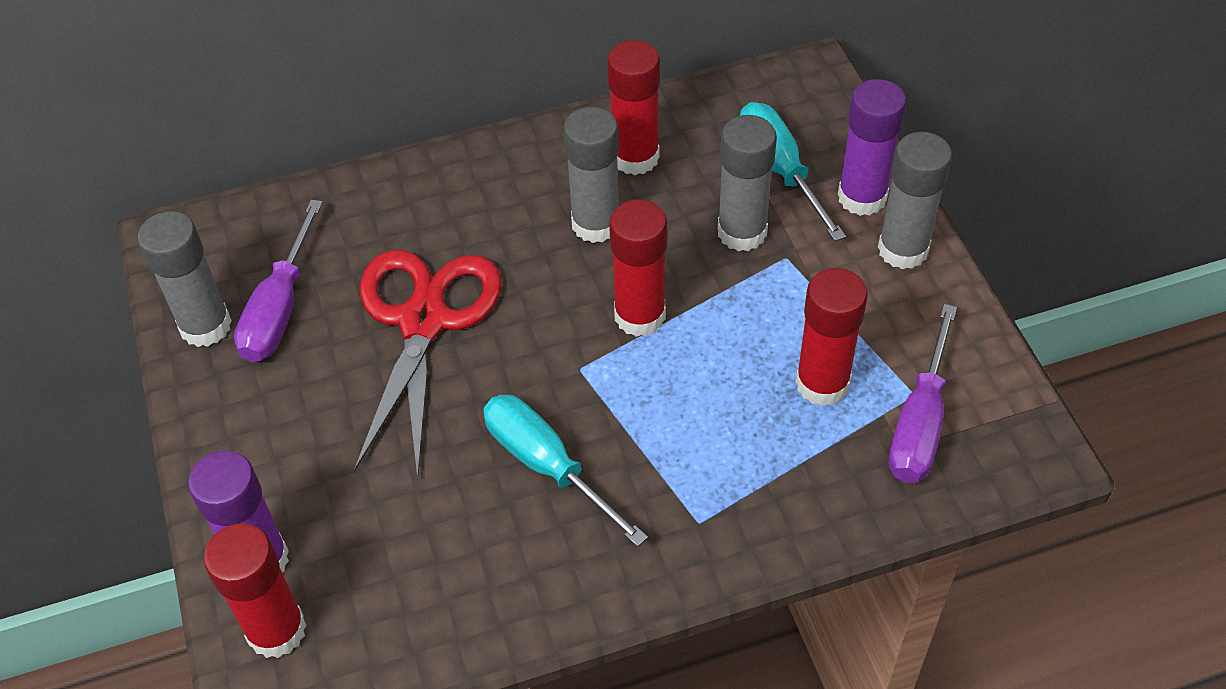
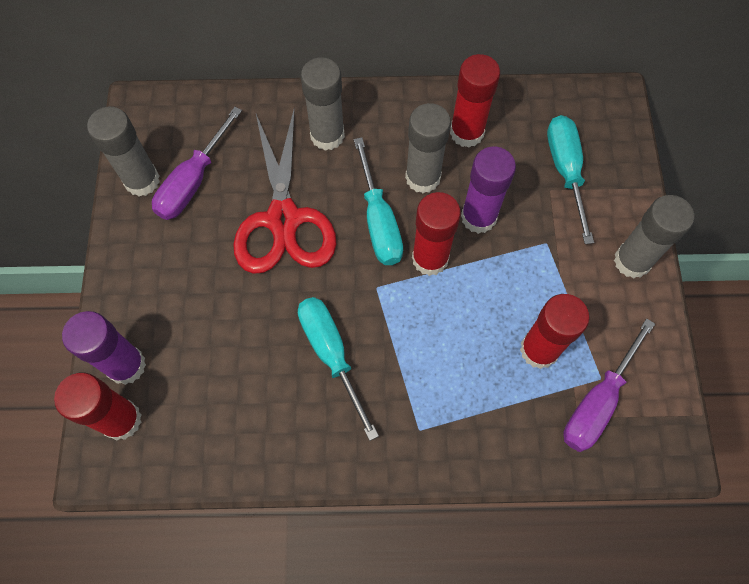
camera: 15 degrees right, 15 degrees up
red scissors [354,250,502,478] -> red scissors turned 150 degrees clockwise [233,107,336,274]
grey glue stick [718,115,777,251] -> grey glue stick moved to [301,57,345,151]
purple glue stick [838,79,906,216] -> purple glue stick moved to [461,146,516,234]
none -> turquoise screwdriver [354,137,403,265]

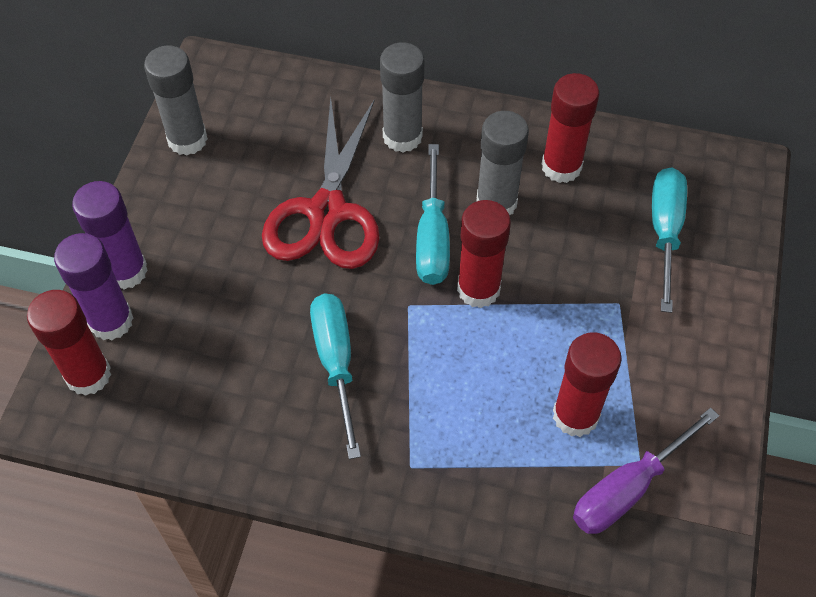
camera: 15 degrees right, 10 degrees down
purple screwdriver [152,107,242,220] -> none
purple glue stick [461,146,516,234] -> purple glue stick moved to [72,181,148,290]
grey glue stick [614,195,694,278] -> none

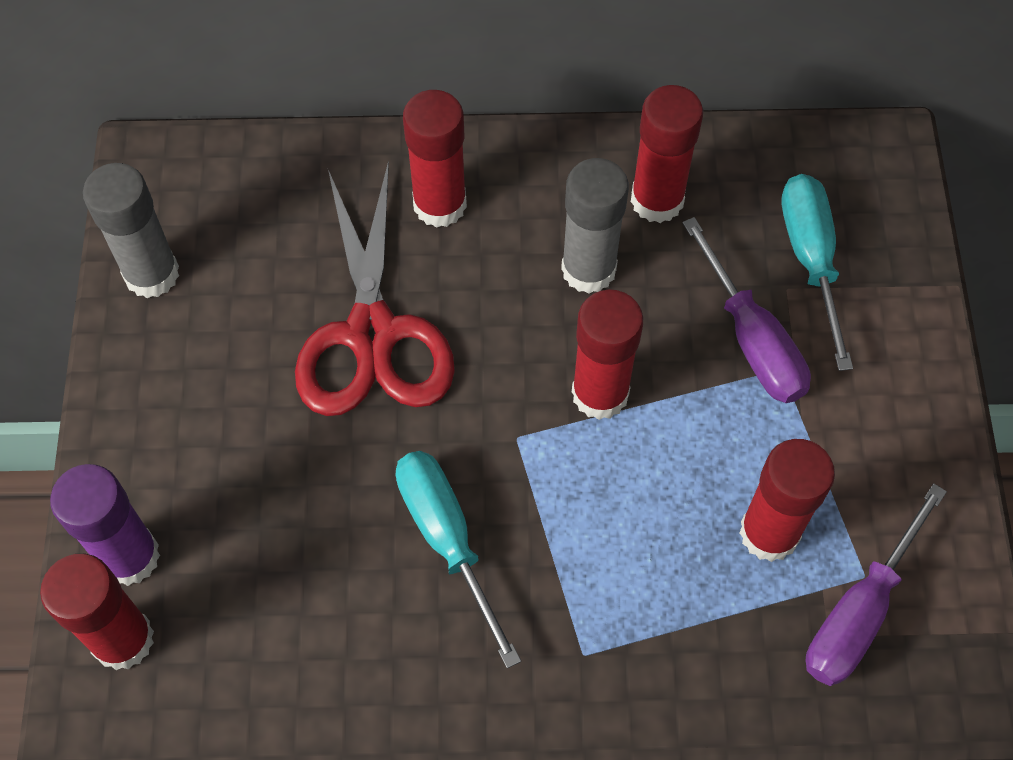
camera: 15 degrees left, 5 degrees up
purple glue stick [72,181,148,290] -> none
grey glue stick [380,42,424,152] -> red glue stick [403,90,467,228]
turquoise screwdriver [416,144,450,285] -> none
none -> purple screwdriver [682,217,811,403]

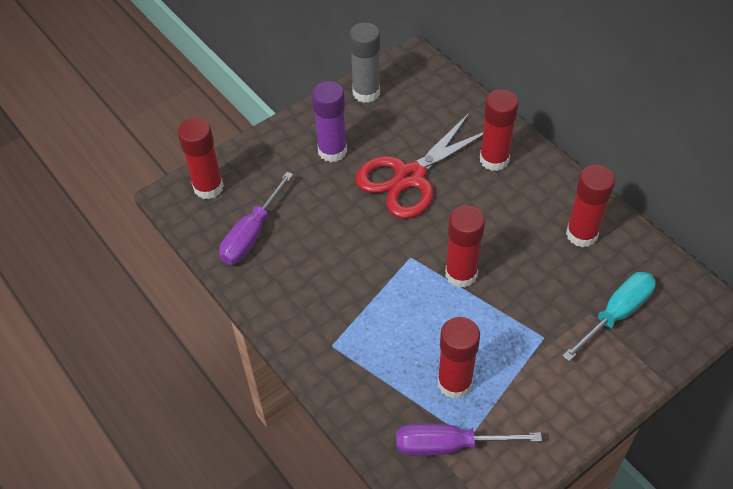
camera: 55 degrees right, 10 degrees down
purple glue stick [50,464,160,586] -> purple glue stick moved to [312,81,347,162]
turquoise screwdriver [396,451,521,668] -> none
grey glue stick [561,158,629,294] -> none
purple screwdriver [682,217,811,403] -> purple screwdriver moved to [219,172,293,265]

